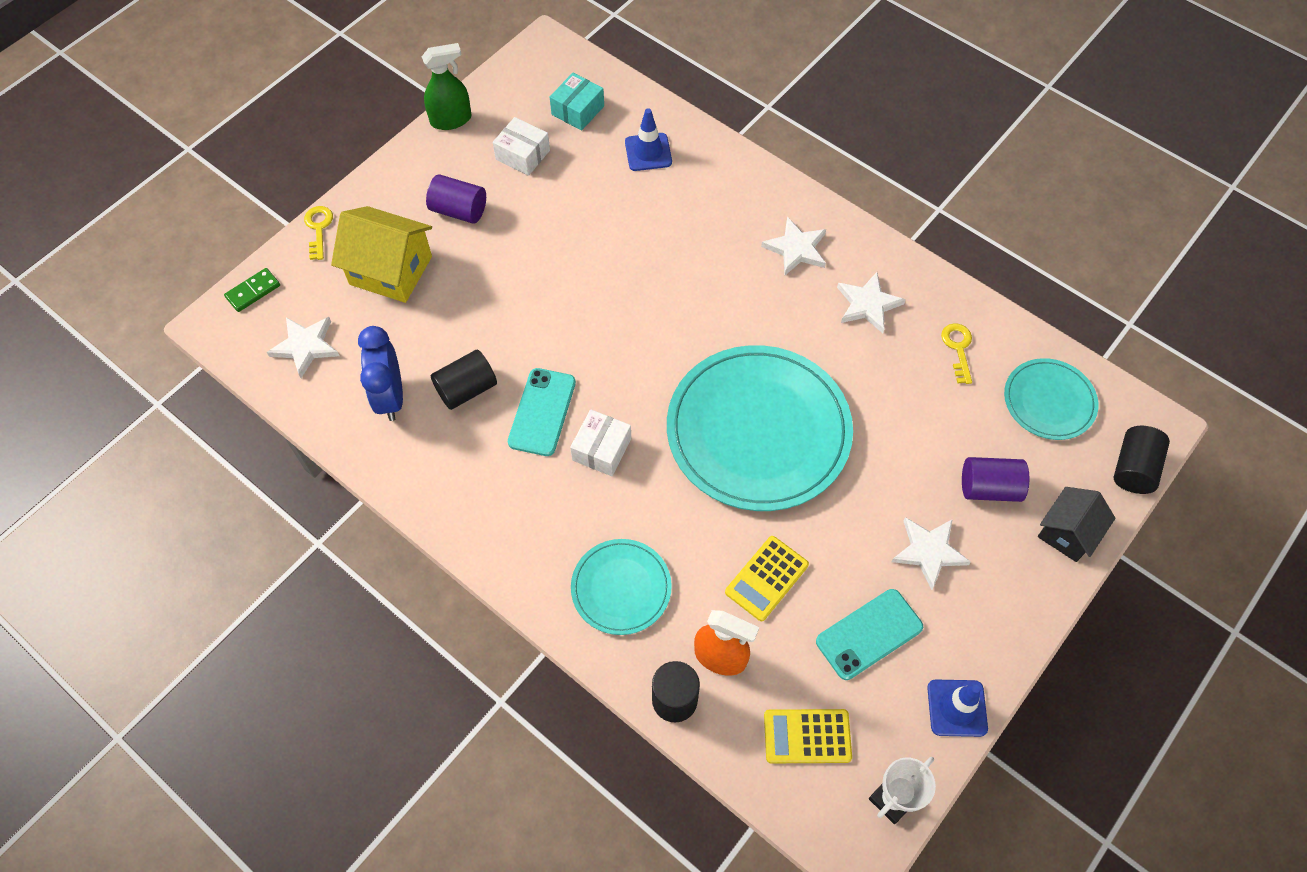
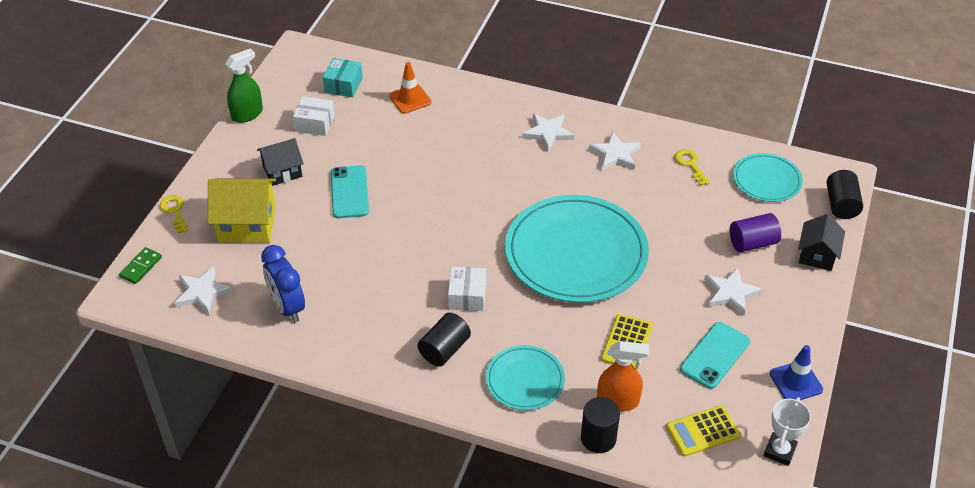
camera: 20 degrees left, 15 degrees down
purple cylinder [426,174,486,224] -> black house [257,138,304,186]
black cylinder [431,350,497,410] -> black cylinder moved to [418,313,471,367]
turquoise phone [508,368,576,456] -> turquoise phone moved to [331,165,369,218]
blue traffic cone [625,108,672,171] -> orange traffic cone [389,62,431,114]

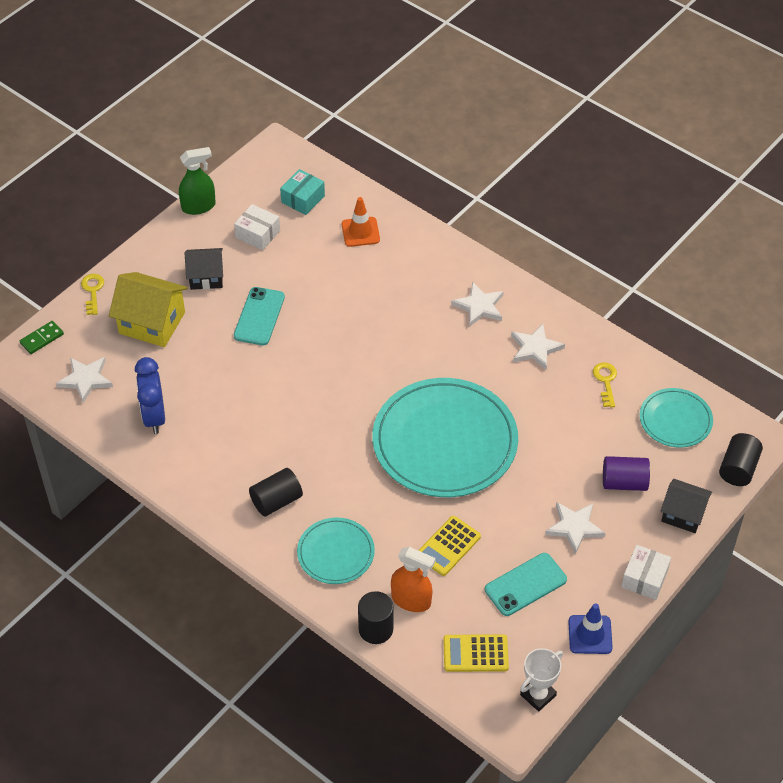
camera: 20 degrees right, 5 degrees up
white box [448,267,486,311] -> white box moved to [621,545,671,600]
black house [798,214,845,271] -> black house turned 75 degrees clockwise [661,479,712,533]

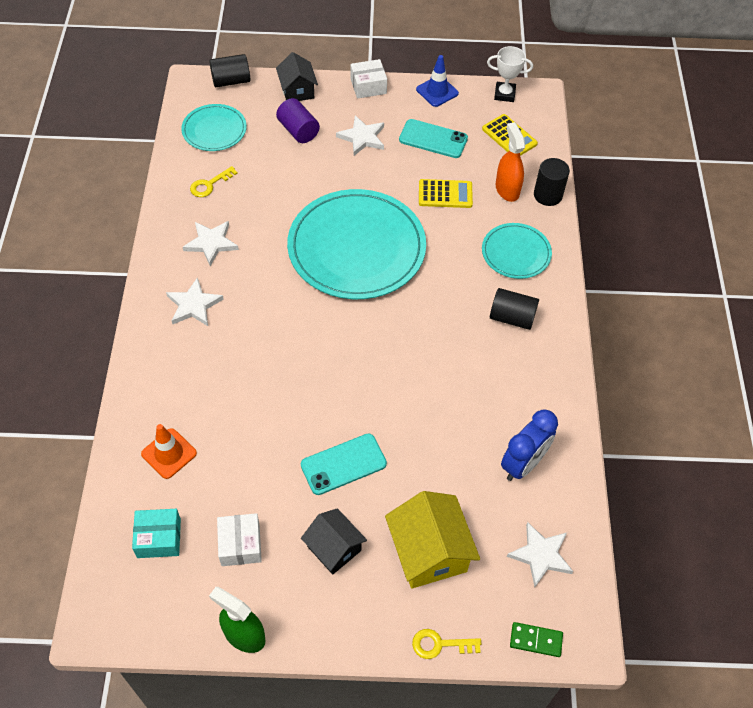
camera: 130 degrees left, 5 degrees up
yellow key [81,274,104,315] -> yellow key turned 45 degrees clockwise [412,629,481,659]

